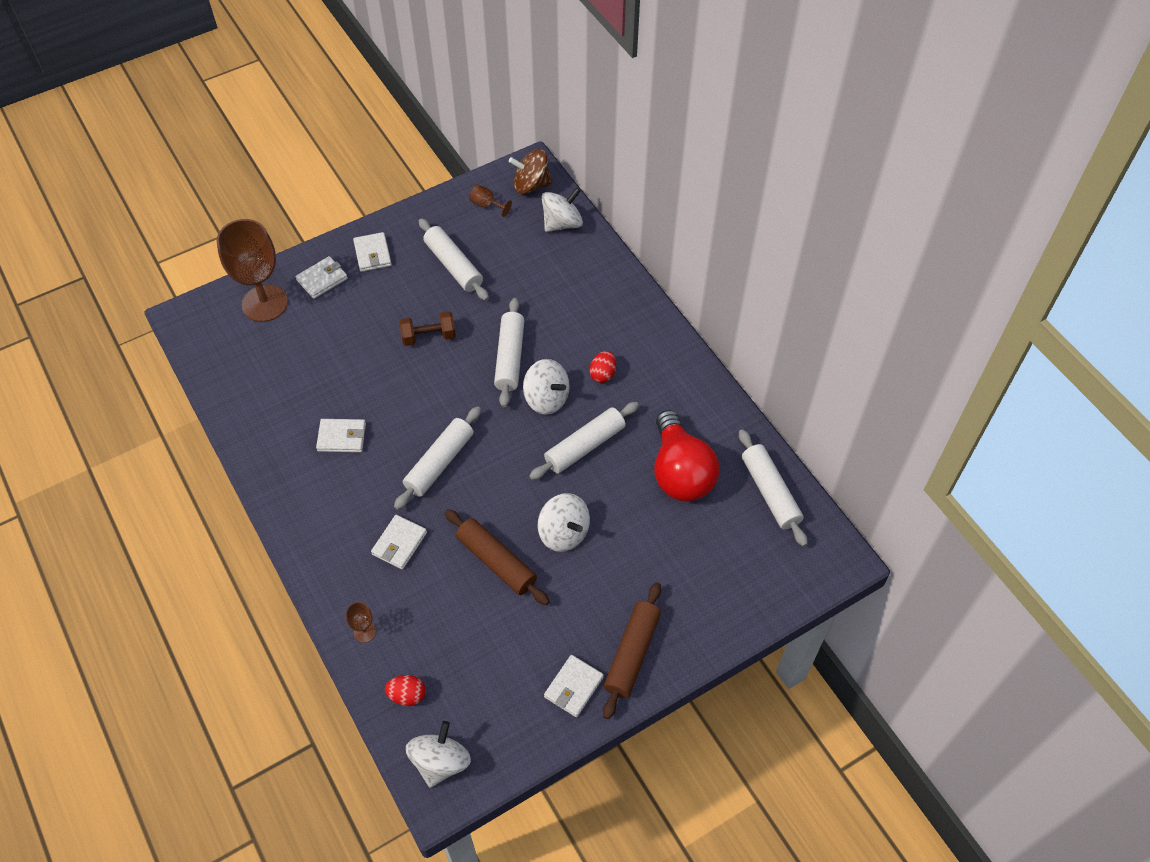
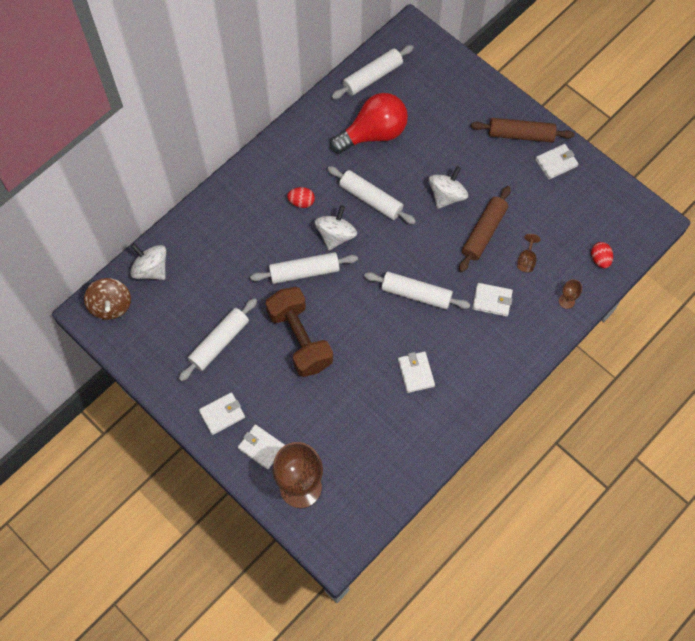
camera: 105 degrees left, 10 degrees up
brown dumbbell [399,312,456,346] -> brown dumbbell [265,287,333,377], size x1.83
white spinning top [406,721,471,788] -> none
brown goblet [469,184,512,217] -> brown goblet moved to [517,234,541,272]
white wallet [544,655,604,717] -> white wallet turned 45 degrees counterclockwise [535,144,578,180]

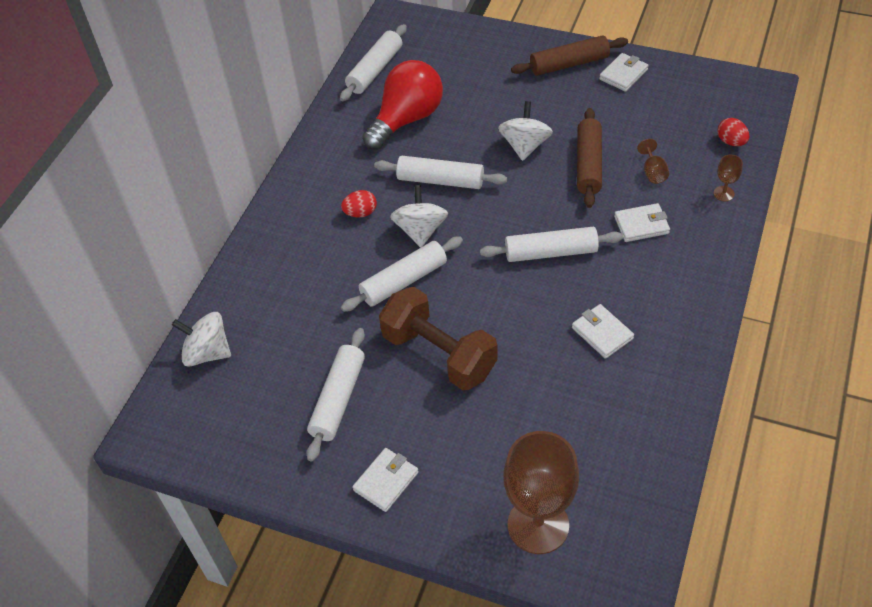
camera: 20 degrees left, 15 degrees down
brown spinning top [84,278,131,320] -> none
white wallet [238,424,285,470] -> none

